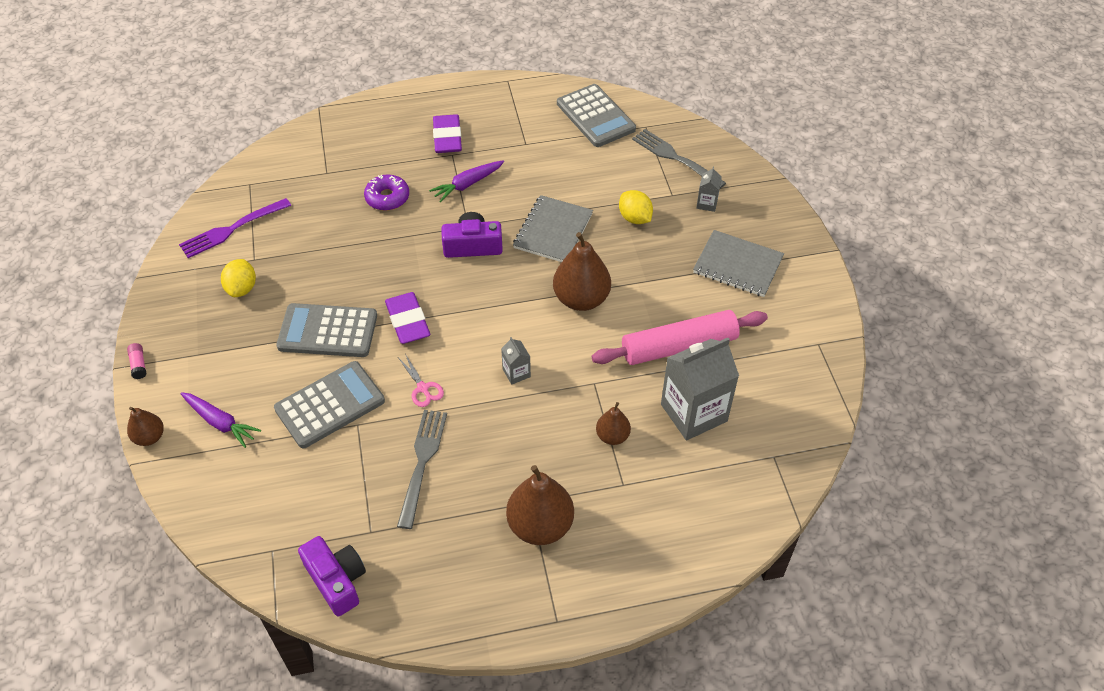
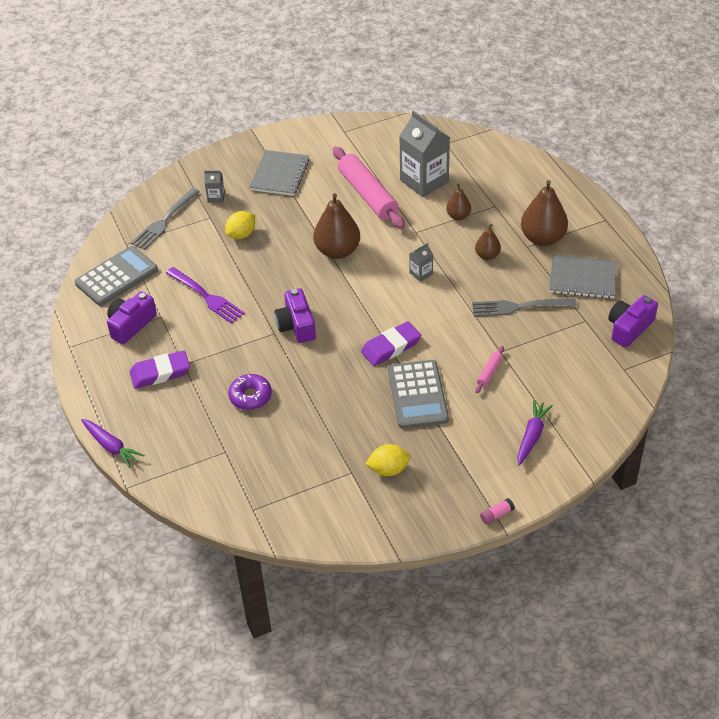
camera: 100 degrees left, 5 degrees down
brown pear [127,407,164,446] -> brown pear moved to [475,224,501,260]
purple fork [179,198,291,258] -> purple fork moved to [166,267,245,324]
grey calculator [274,361,385,448] -> pink rolling pin [475,346,504,393]
pink scissors [399,354,444,407] -> none
purple carrot [429,160,504,203] -> purple carrot moved to [81,419,144,468]
grey notebook [513,195,593,262] -> grey notebook moved to [549,255,617,299]
none -> purple camera [107,292,157,344]

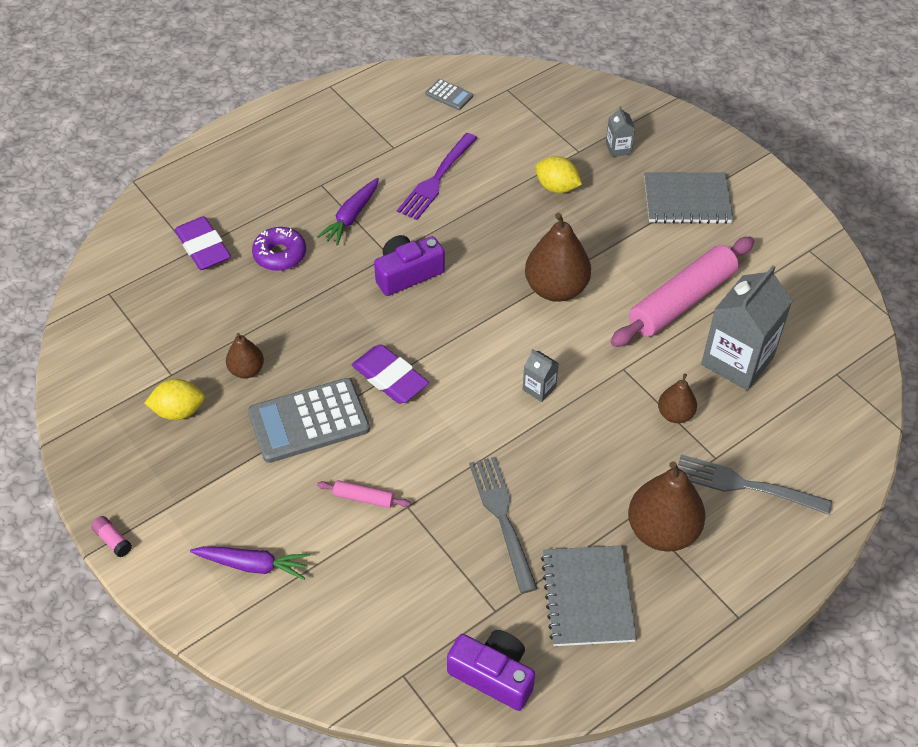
camera: 75 degrees right, 5 degrees up
grey calculator [74,246,158,306] -> grey calculator [425,79,473,110], size x0.47
purple carrot [81,419,144,468] -> purple carrot moved to [317,178,379,246]
purple camera [107,292,157,344] -> none
purple eraser [130,350,190,389] -> purple eraser moved to [175,216,231,270]
grey fork [131,188,200,250] -> grey fork moved to [678,454,832,515]
yellow lemon [365,444,411,476] -> yellow lemon turned 75 degrees counterclockwise [145,379,205,420]
brown pear [475,224,501,260] -> brown pear moved to [226,333,264,378]

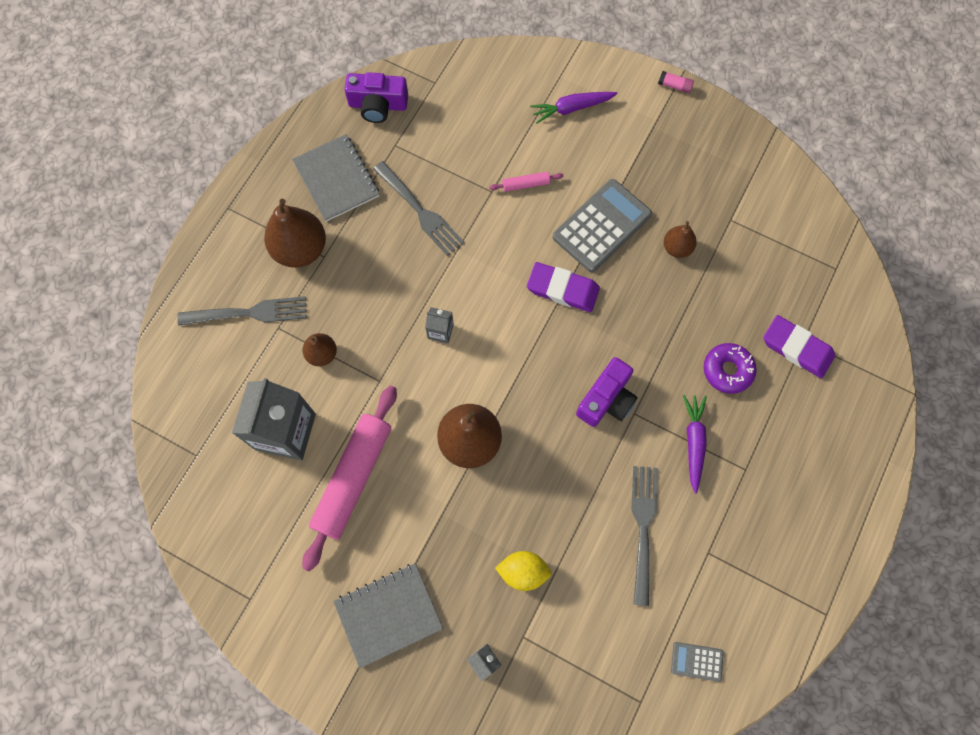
camera: 155 degrees right, 20 degrees up
yellow lemon [145,379,205,420] -> none
purple fork [397,133,477,220] -> grey fork [632,466,658,606]

